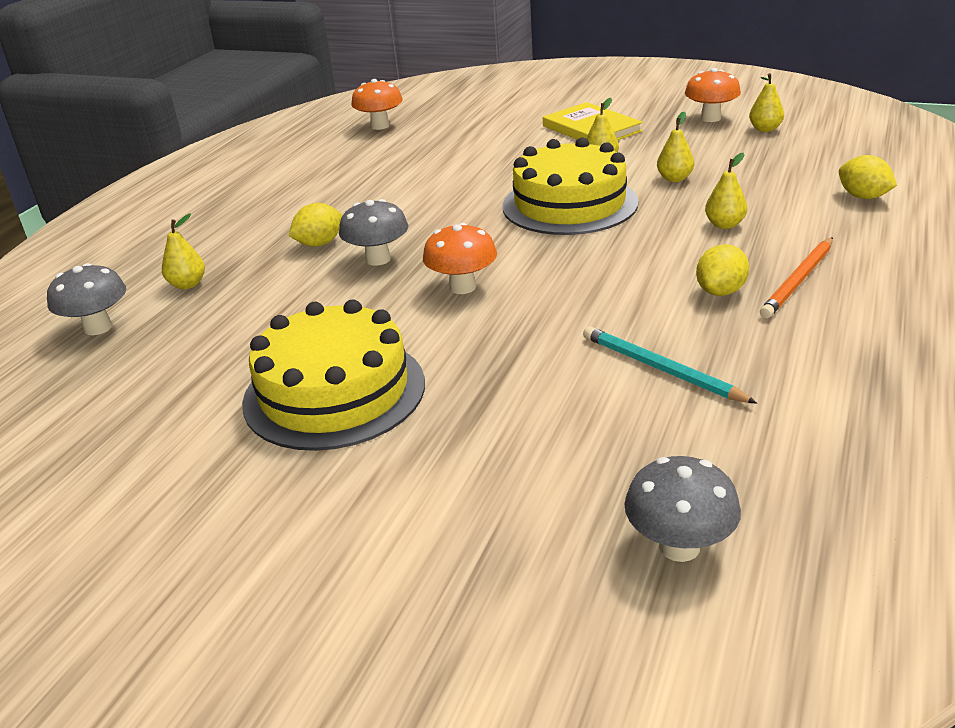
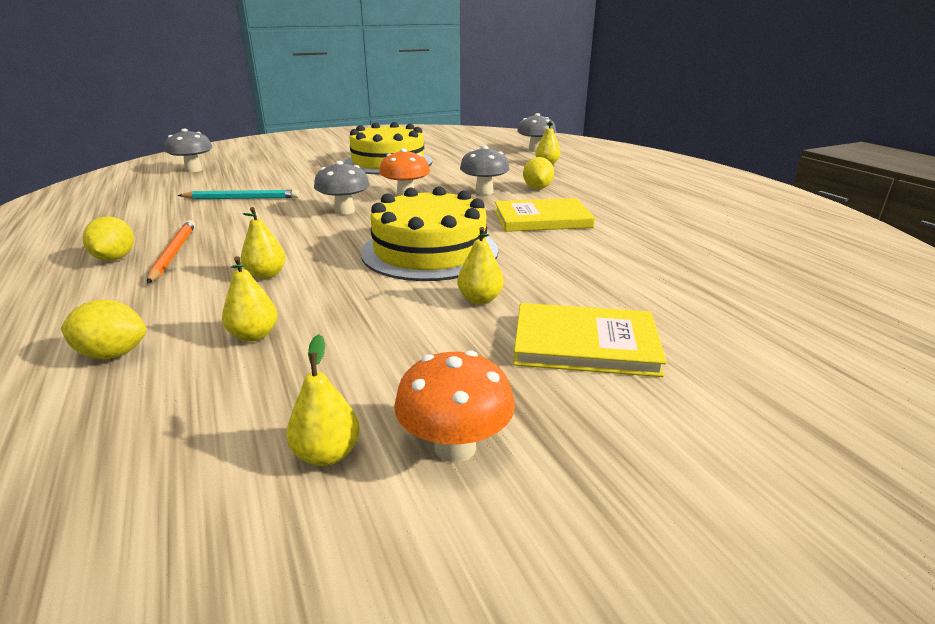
camera: 130 degrees right, 5 degrees down
orange mushroom [351,79,403,130] -> none
yellow pear [657,112,694,182] -> yellow pear moved to [222,256,278,342]
yellow lemon [696,244,749,296] -> yellow lemon moved to [83,216,134,261]
none -> grey mushroom [314,161,370,215]
none -> yellow book [494,198,595,232]

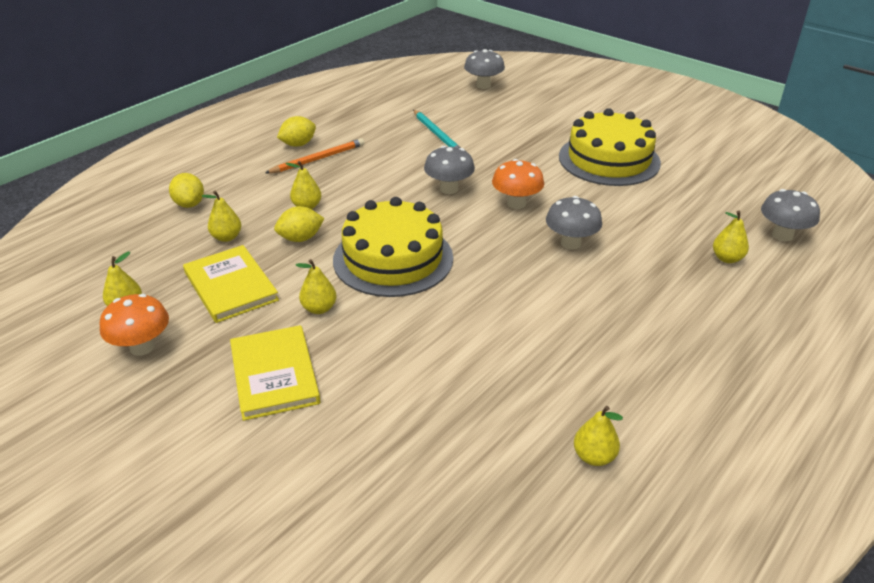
camera: 65 degrees right, 10 degrees up
yellow book [494,198,595,232] -> yellow book moved to [183,245,279,323]
yellow lemon [523,157,554,189] -> yellow lemon moved to [274,206,325,242]
none -> yellow pear [574,406,623,466]

